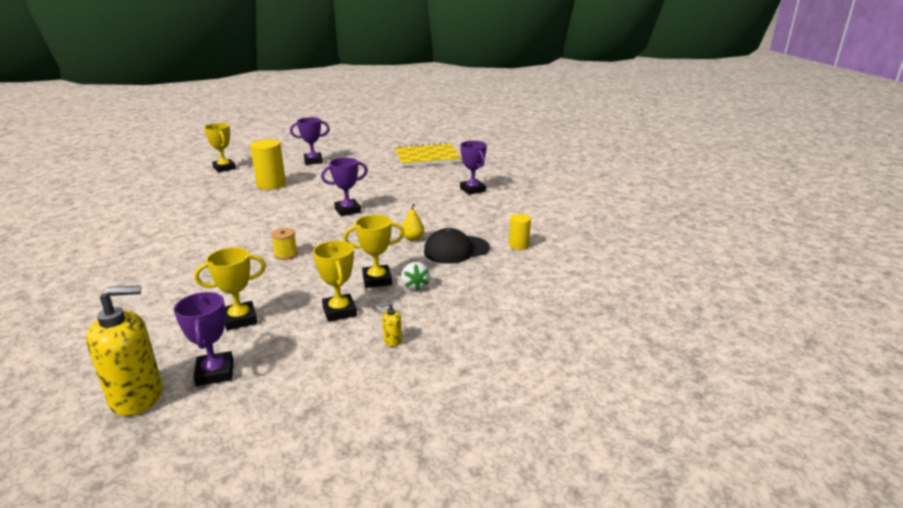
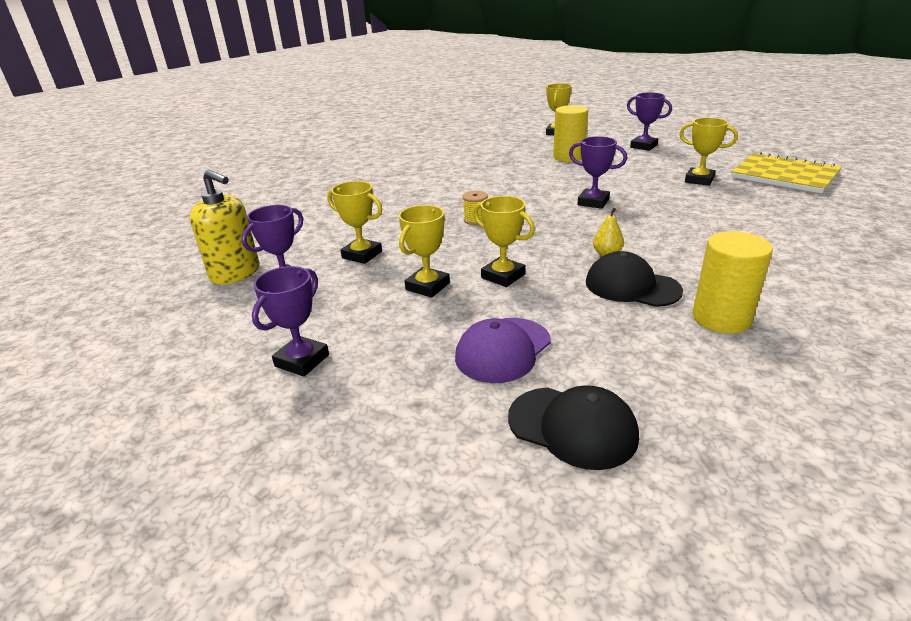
camera: 55 degrees right, 5 degrees up
yellow soap dispenser [380,302,402,347] -> none
white strawberry [401,262,430,291] -> none
purple trophy [460,141,487,195] -> purple trophy moved to [252,266,329,377]
yellow cylinder [509,214,531,250] -> yellow cylinder [692,231,773,334], size x1.74
none -> purple cap [455,318,551,383]
none -> black cap [508,385,639,470]
none -> yellow trophy [679,118,738,186]

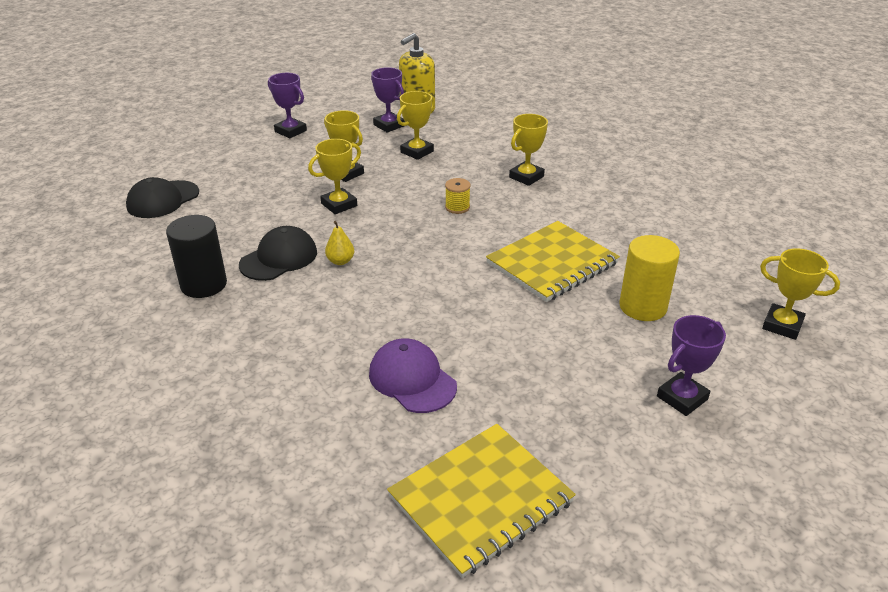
camera: 100 degrees right, 5 degrees up
purple cap [455,318,551,383] -> purple cap moved to [369,338,457,413]
purple trophy [569,136,627,209] -> none
yellow trophy [679,118,738,186] -> yellow trophy moved to [509,114,548,186]
yellow cylinder [692,231,773,334] -> black cylinder [166,215,227,298]
none -> yellow notebook [486,221,620,302]

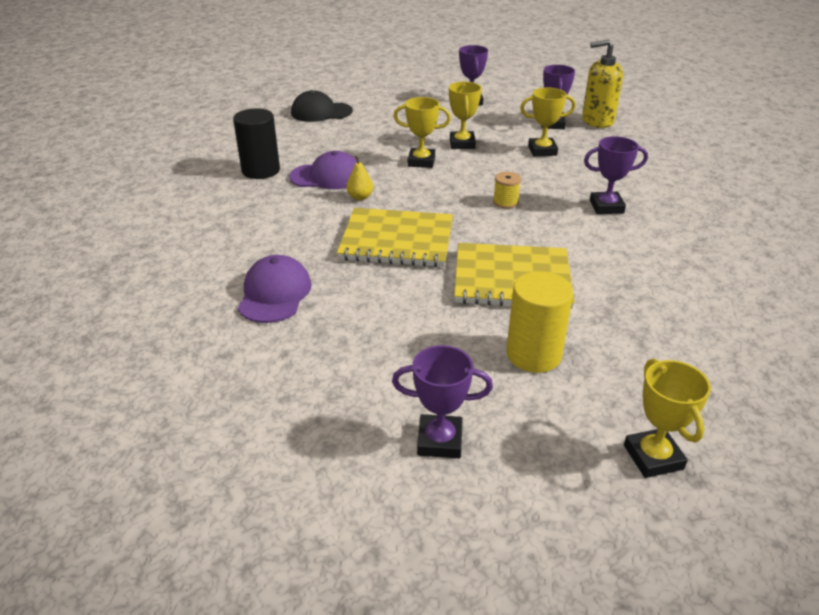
camera: 45 degrees right, 0 degrees up
black cap [239,226,317,281] -> purple cap [289,151,357,189]
yellow notebook [387,424,576,578] -> yellow notebook moved to [337,208,453,267]
yellow trophy [509,114,548,186] -> purple trophy [584,136,648,214]

